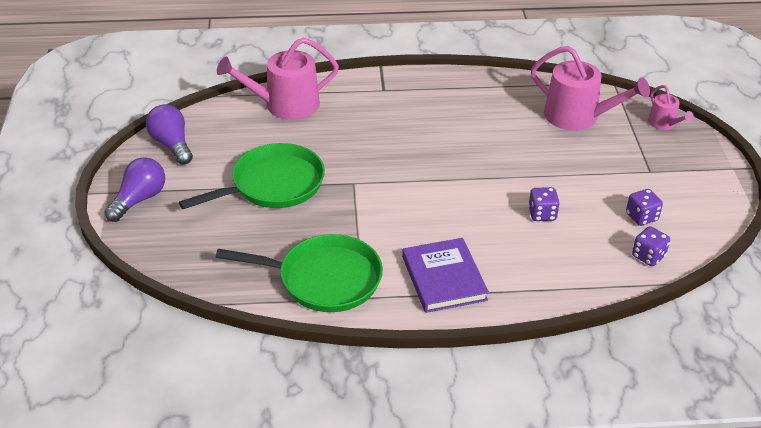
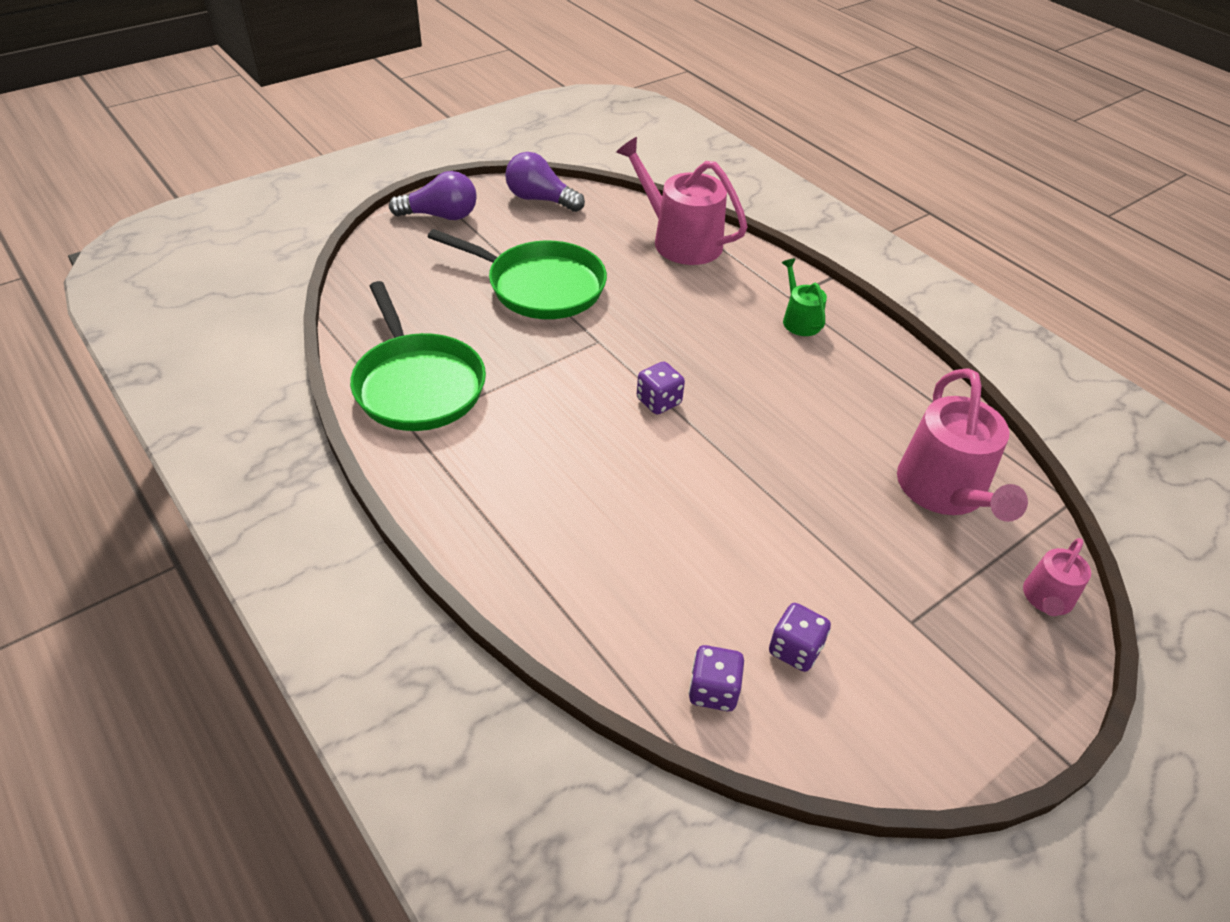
camera: 55 degrees right, 5 degrees up
purple light bulb [146,104,193,165] -> purple light bulb turned 90 degrees counterclockwise [505,152,585,212]
purple book [402,238,489,313] -> none
purple dice [528,187,560,221] -> purple dice moved to [637,361,685,415]
none -> green watering can [782,259,827,336]

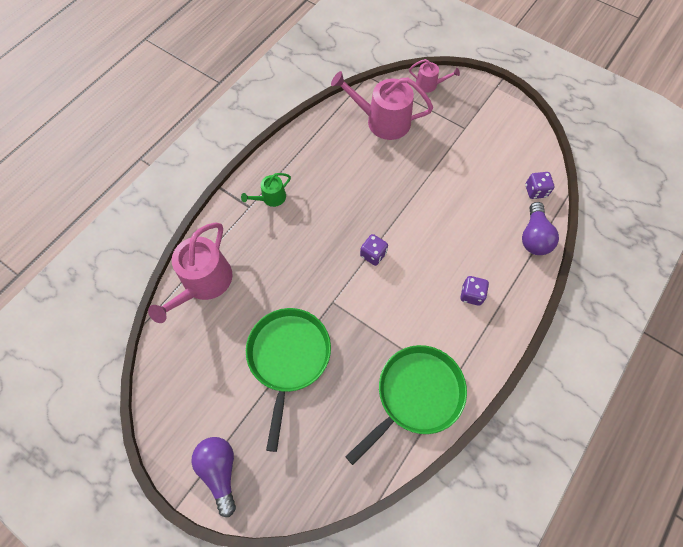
camera: 105 degrees left, 20 degrees up
purple light bulb [505,152,585,212] -> purple light bulb moved to [522,202,559,255]
purple dice [769,603,831,672] -> purple dice moved to [460,276,489,306]
pink watering can [897,368,1028,522] -> pink watering can turned 150 degrees counterclockwise [331,71,433,140]

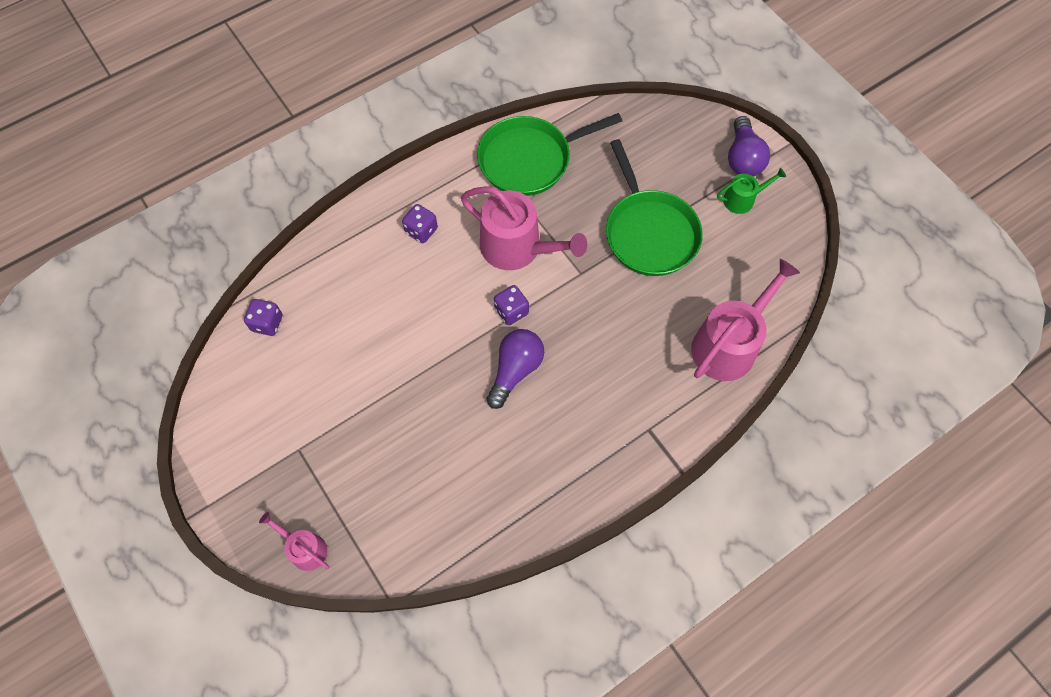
camera: 160 degrees left, 0 degrees up
green watering can [241,173,291,207] -> green watering can moved to [717,168,786,214]
green pan [246,308,331,452] -> green pan turned 45 degrees counterclockwise [606,139,703,276]
pink watering can [331,71,433,140] -> pink watering can moved to [461,186,587,270]
purple light bulb [522,202,559,255] -> purple light bulb moved to [486,329,544,409]

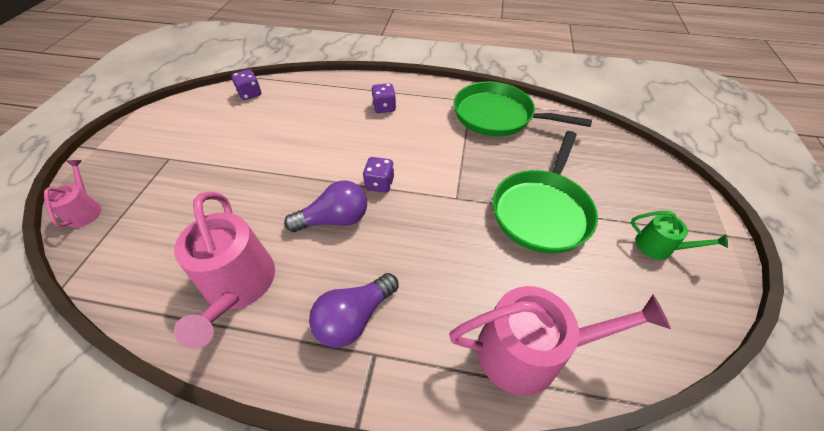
camera: 45 degrees right, 15 degrees down
pink watering can [461,186,587,270] -> pink watering can moved to [174,191,275,349]
purple light bulb [728,116,770,176] -> purple light bulb moved to [309,273,399,347]

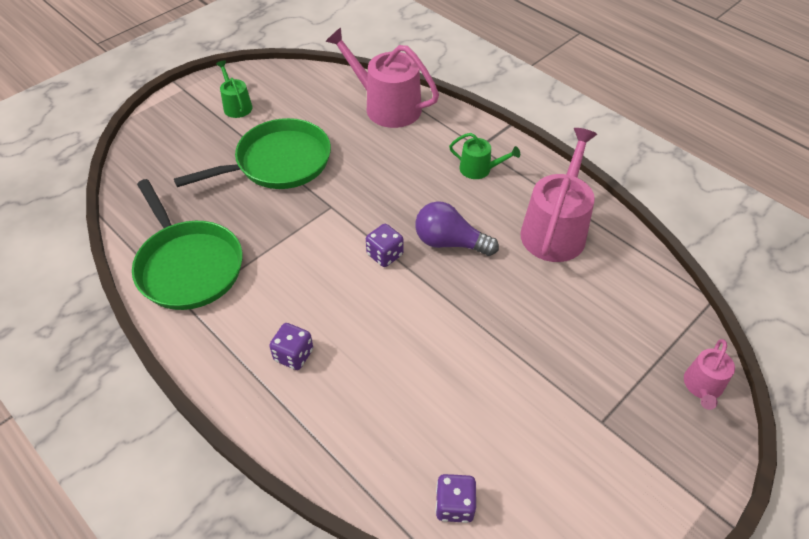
camera: 145 degrees left, 0 degrees up
purple light bulb [309,273,399,347] -> green watering can [449,133,520,179]

